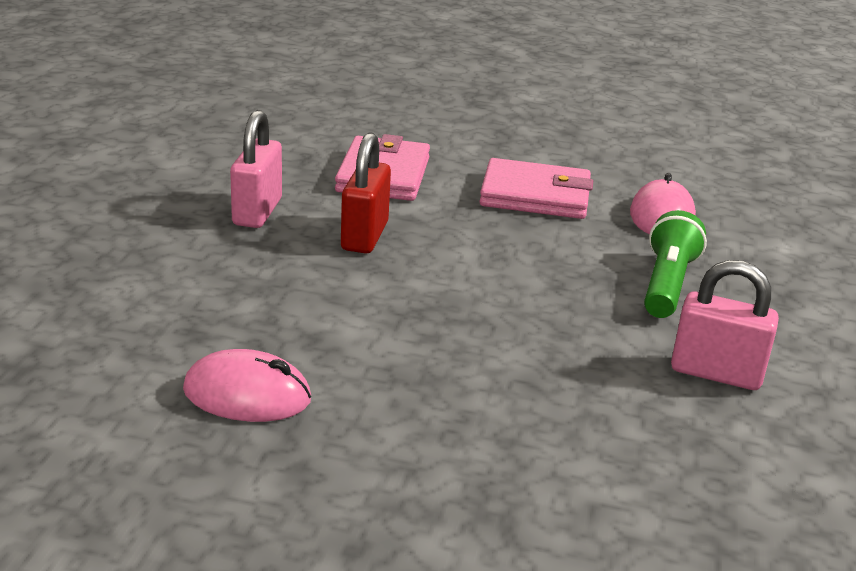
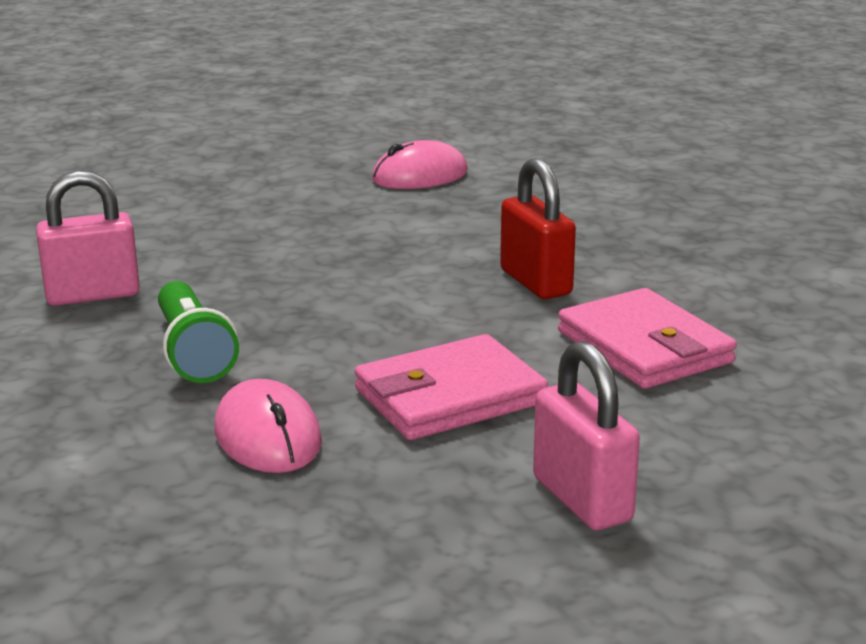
camera: 145 degrees right, 5 degrees down
pink padlock [230,110,282,228] -> pink padlock moved to [533,341,640,531]

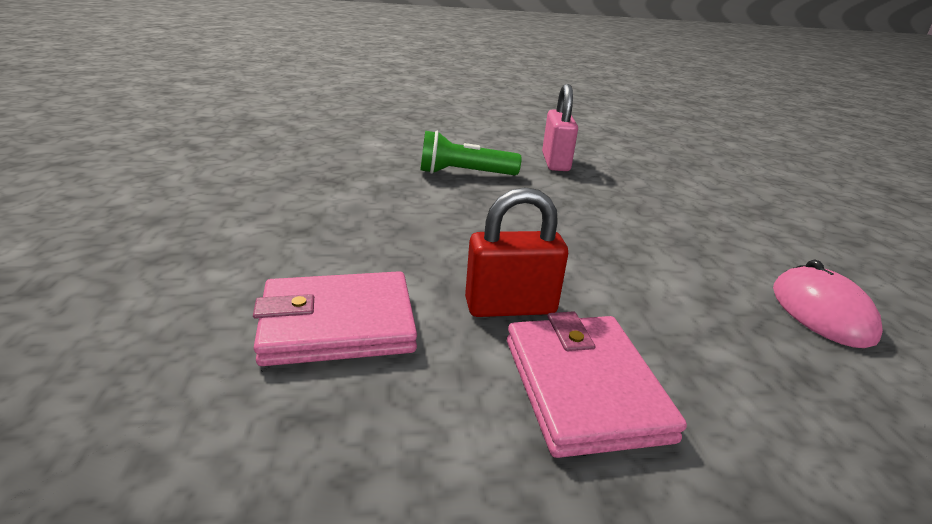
camera: 105 degrees right, 5 degrees up
pink mouse [214,379,322,473] -> none
pink wallet [354,334,548,440] -> pink wallet moved to [507,311,687,458]
pink padlock [533,341,640,531] -> none

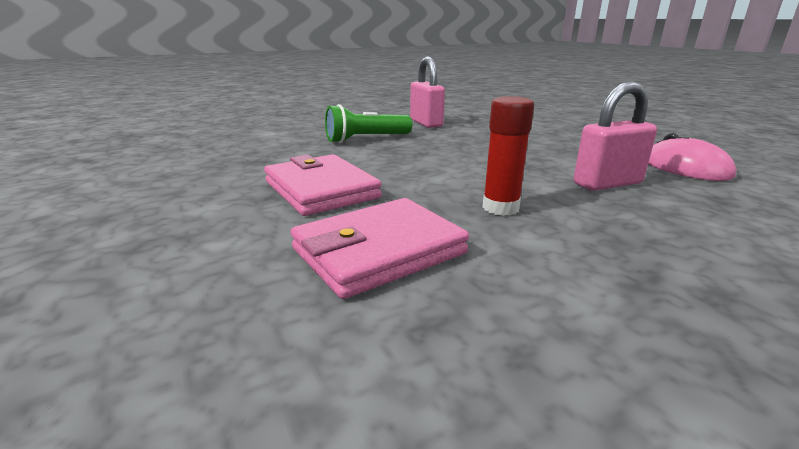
camera: 20 degrees left, 5 degrees down
red padlock [465,187,568,317] -> red glue stick [482,96,534,216]
pink wallet [507,311,687,458] -> pink wallet moved to [264,154,382,216]
none -> pink padlock [574,81,657,191]

